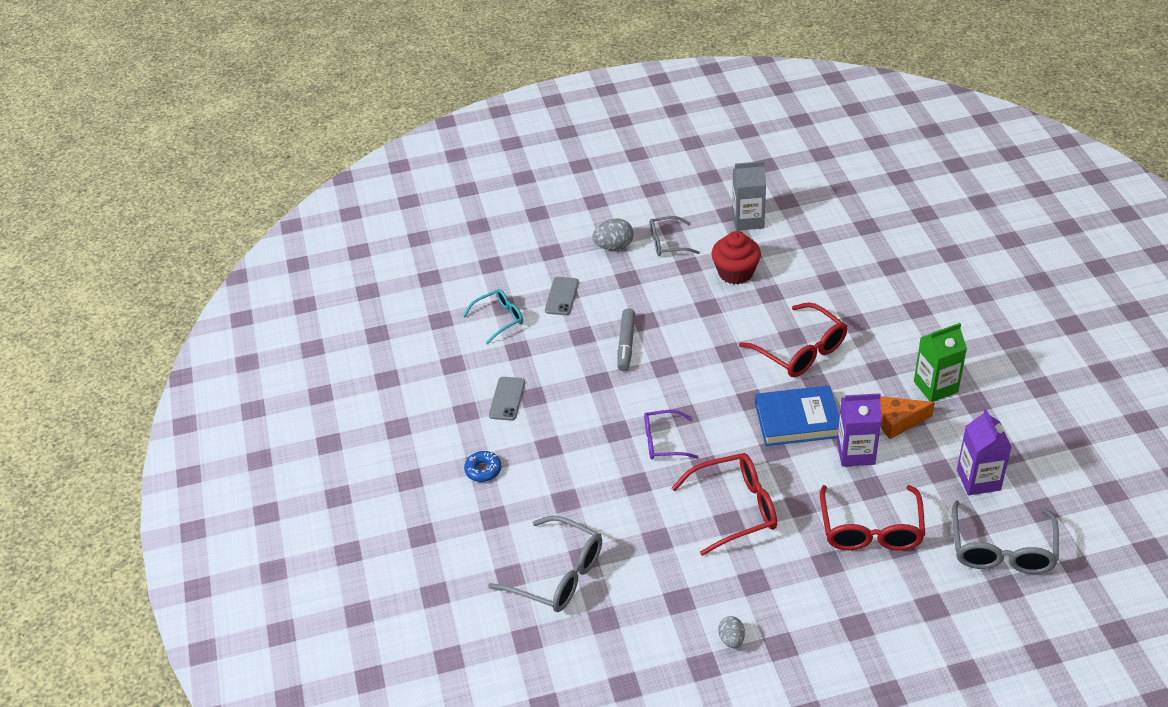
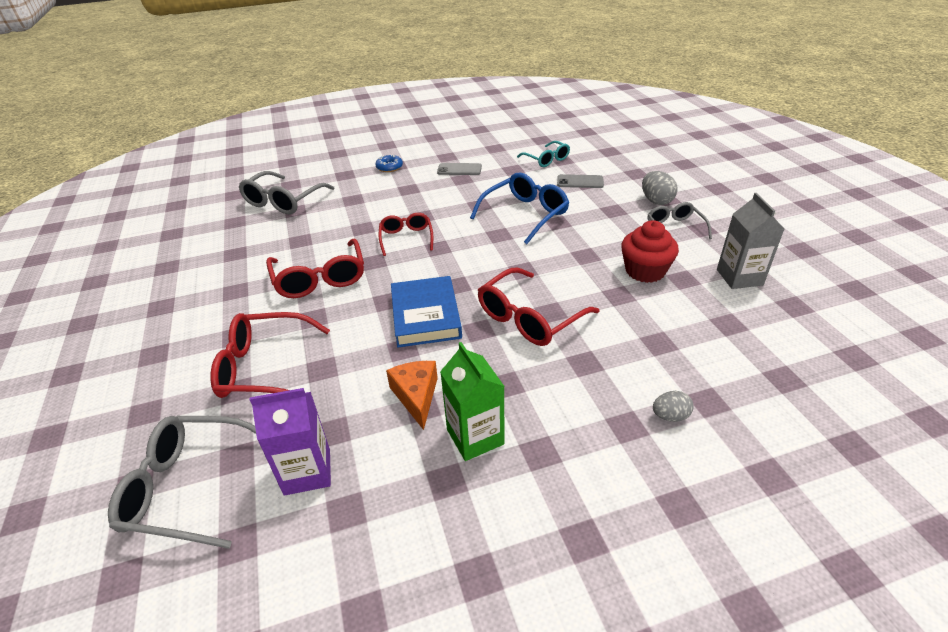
camera: 85 degrees right, 5 degrees down
grey marker [617,308,635,371] -> blue glasses [470,172,569,244]
purple glasses [644,410,698,459] -> red glasses [378,213,433,256]
grey egg [718,616,745,648] -> grey egg moved to [653,391,694,422]
purple carton [837,393,881,467] -> none

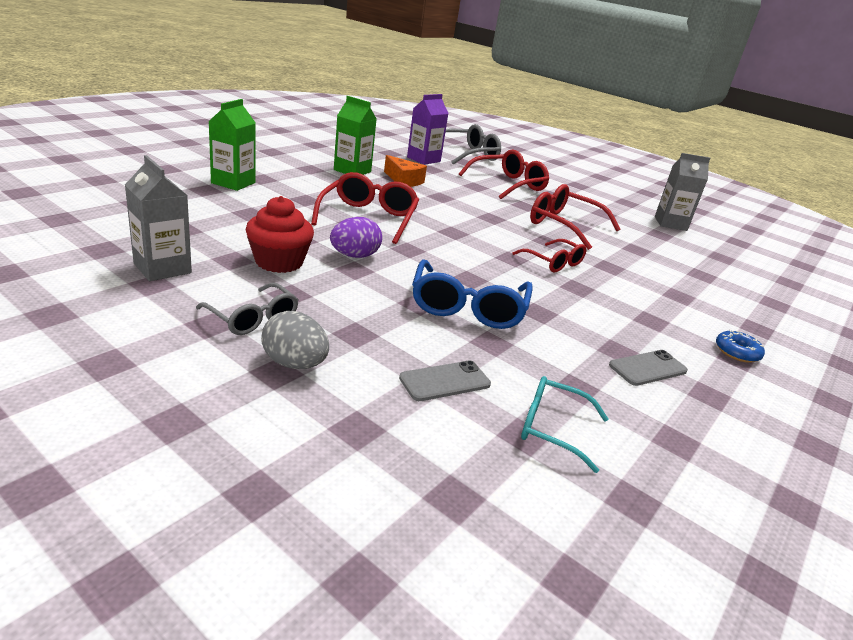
camera: 140 degrees right, 10 degrees down
grey glasses [239,171,335,214] -> none
blue book [391,276,462,347] -> none
grey egg [653,391,694,422] -> green carton [208,99,256,191]
none -> purple egg [330,217,382,258]
none -> grey carton [655,153,710,231]

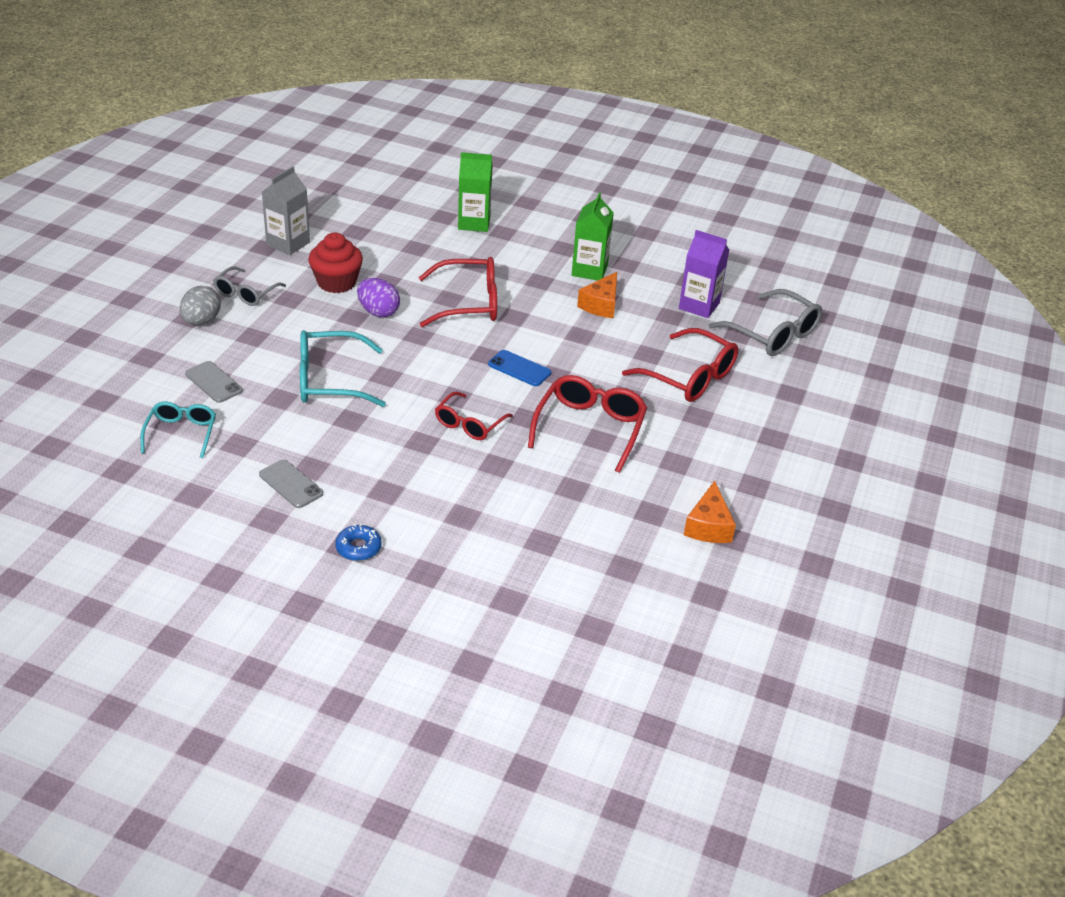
camera: 75 degrees right, 10 degrees up
blue glasses [412,260,533,329] -> turquoise glasses [300,330,386,407]
grey carton [655,153,710,231] -> orange cheese [684,481,736,543]
none -> blue phone [488,350,551,386]

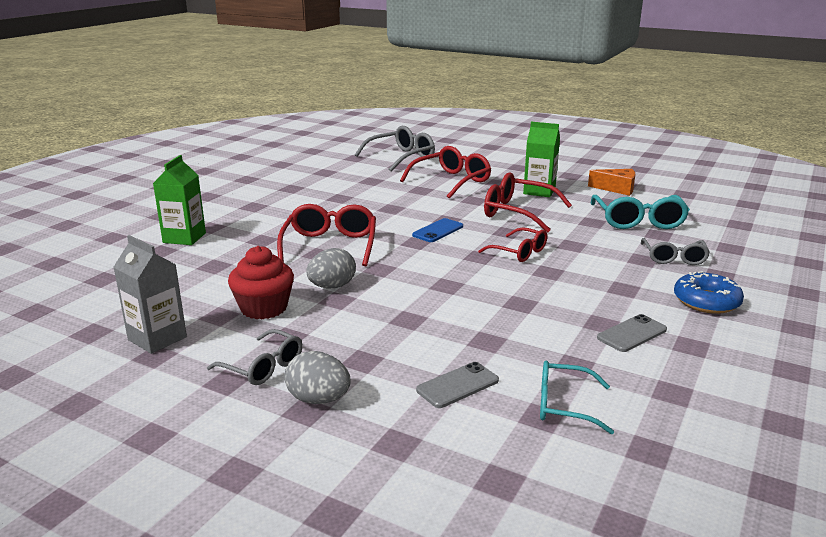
camera: 80 degrees left, 15 degrees down
turquoise glasses [300,330,386,407] -> turquoise glasses moved to [590,195,690,229]
blue donut [336,524,382,561] -> blue donut [674,271,744,314], size x1.53
purple egg [357,278,400,317] -> grey egg [306,248,356,289]
green carton [572,192,614,281] -> green carton moved to [523,122,560,197]
orange cheese [577,272,617,318] -> none
purple carton [679,230,729,318] -> none
none -> grey glasses [641,238,710,265]

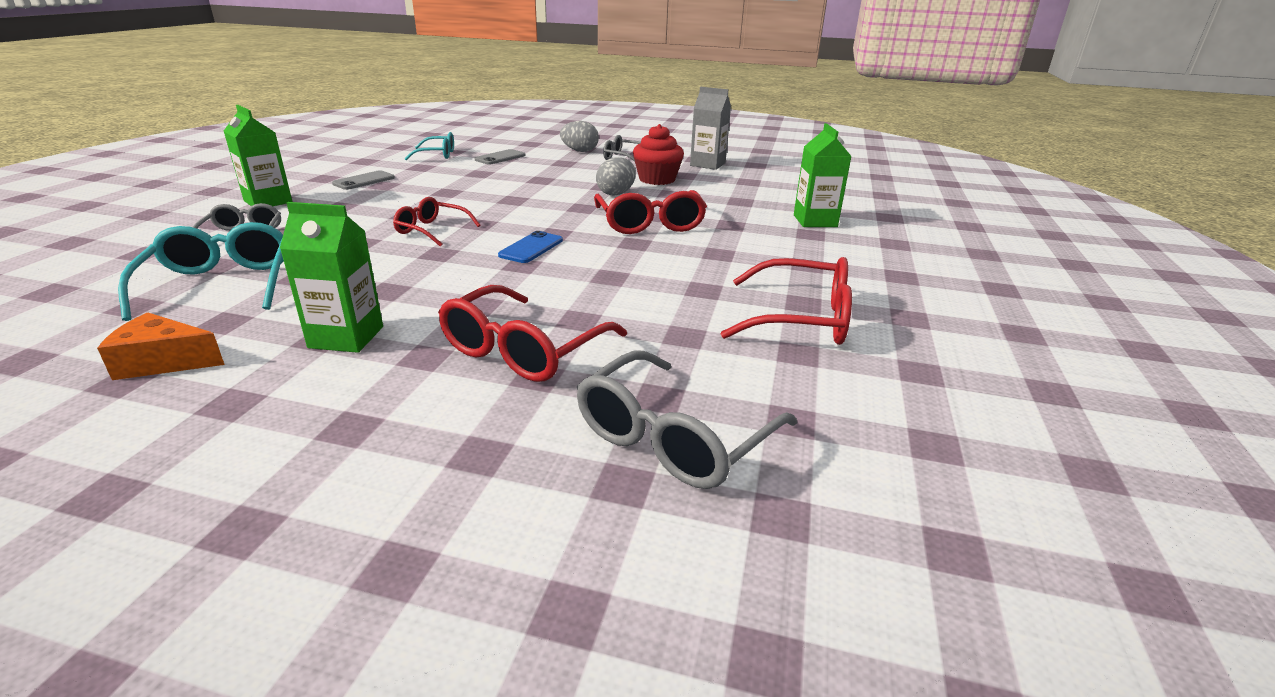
camera: 165 degrees right, 5 degrees up
red glasses [484,172,572,233] -> red glasses moved to [720,257,852,345]
blue donut [674,271,744,314] -> green carton [224,105,292,206]

